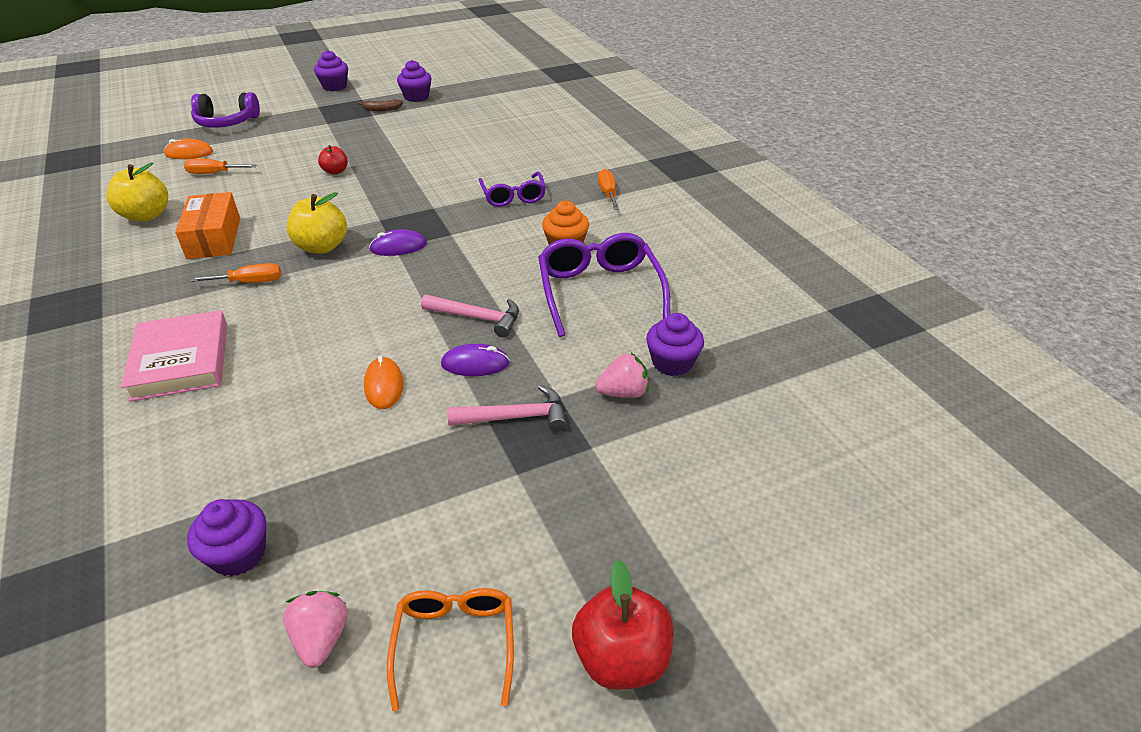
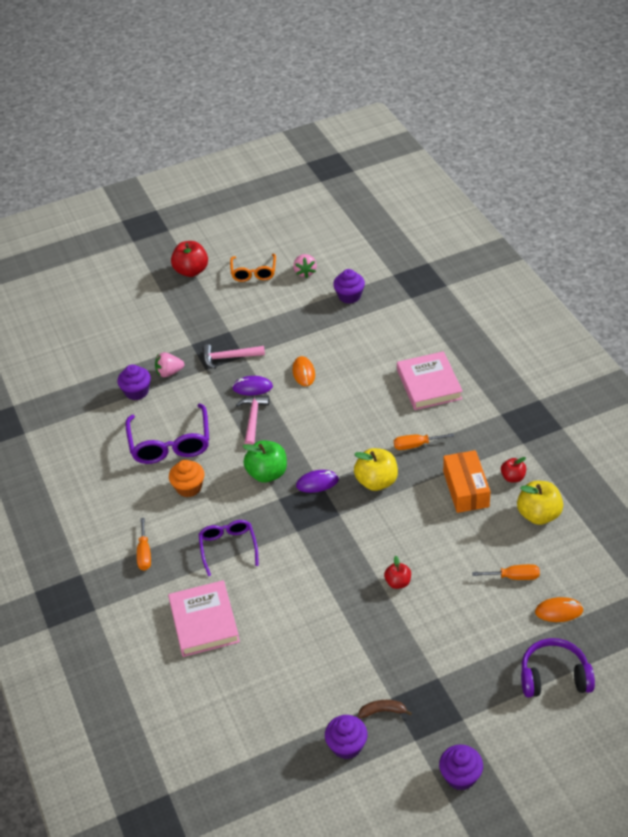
camera: 175 degrees left, 5 degrees up
pink hammer [421,295,519,338] -> pink hammer turned 75 degrees clockwise [236,396,269,445]
none -> pink book [168,580,240,657]
none -> green apple [242,440,287,483]
none -> red apple [501,457,526,482]

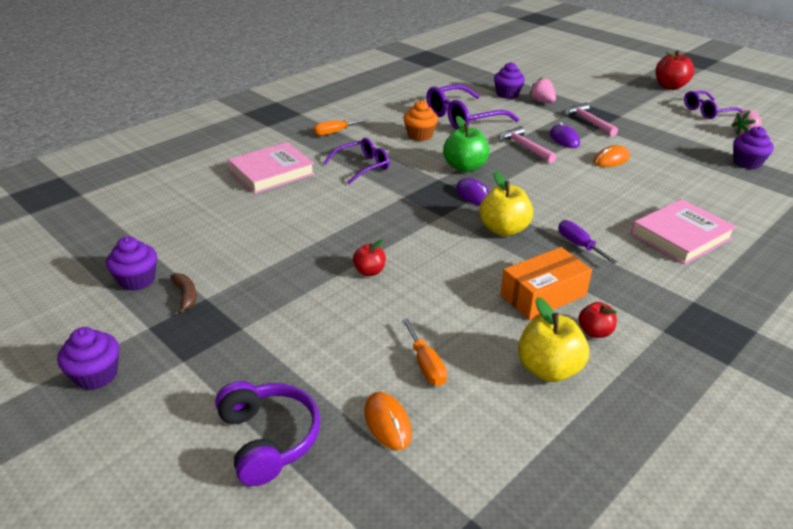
camera: 65 degrees right, 10 degrees down
orange glasses [230,254,276,282] -> purple glasses [684,91,742,119]
pink hammer [236,396,269,445] -> pink hammer turned 105 degrees counterclockwise [499,126,557,163]
orange screwdriver [394,433,454,450] -> purple screwdriver [558,220,618,264]

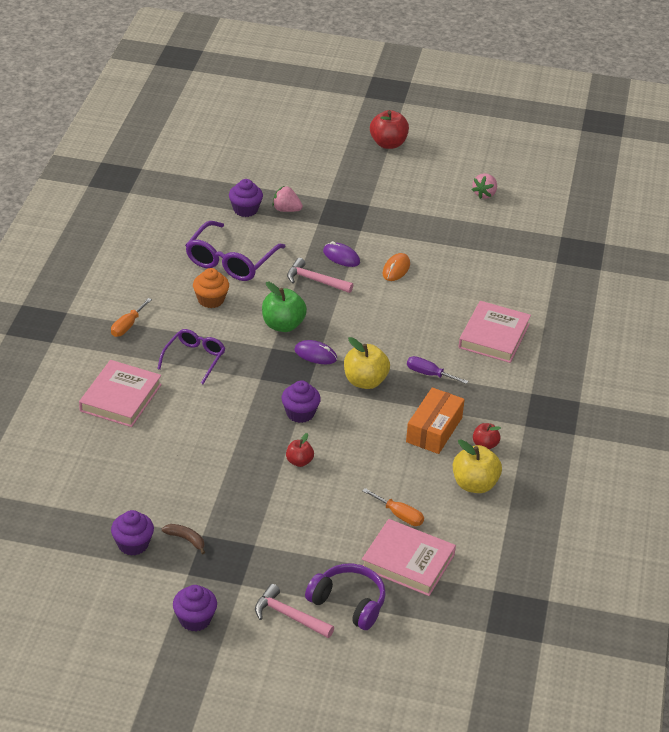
camera: 35 degrees left, 5 degrees up
orange mouse [364,392,412,450] -> pink book [362,519,456,596]
pink hammer [565,103,618,137] -> pink hammer moved to [255,584,334,638]
purple glasses [684,91,742,119] -> none
purple cupcake [733,126,774,169] -> purple cupcake moved to [281,380,321,423]

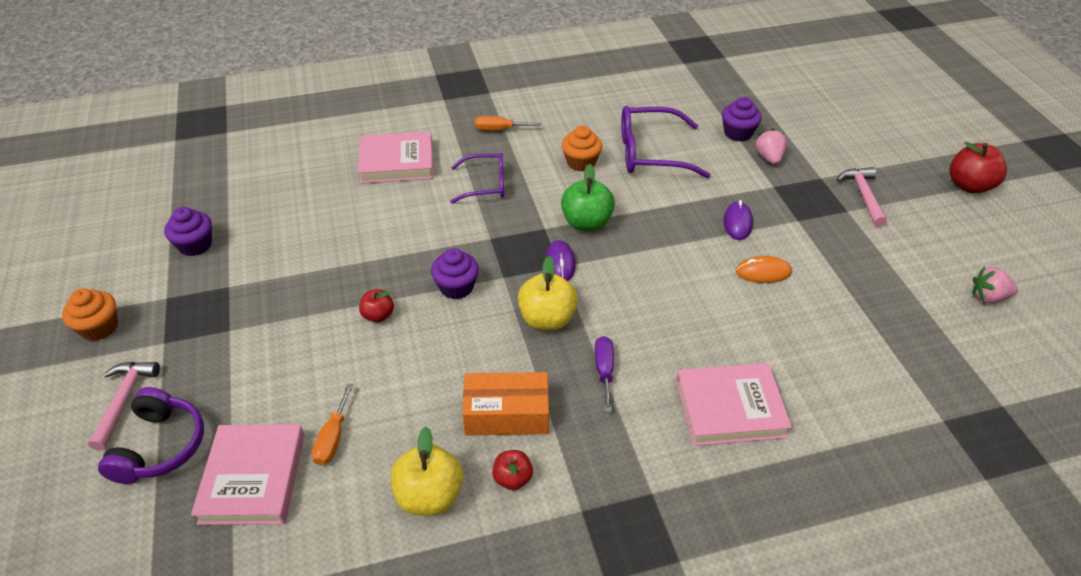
camera: 65 degrees right, 5 degrees up
brown banana [162,524,205,555] -> none
purple cupcake [173,585,217,631] -> orange cupcake [62,288,118,341]
pink hammer [287,258,353,293] -> pink hammer moved to [837,167,887,227]

